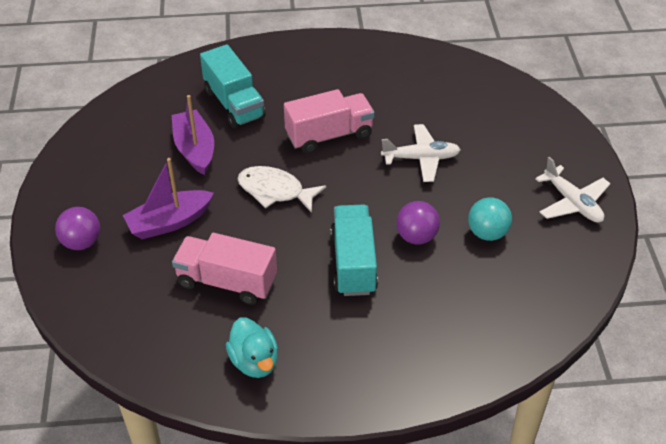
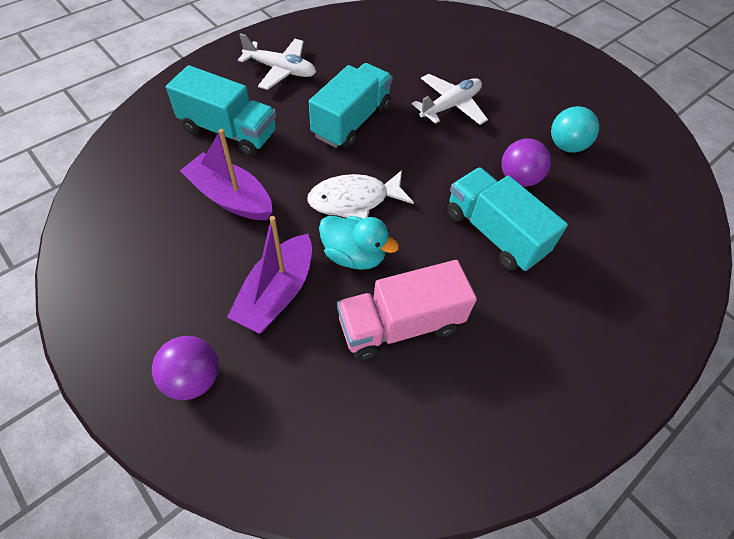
camera: 40 degrees left, 10 degrees up
turquoise duck [226,317,278,378] -> turquoise duck moved to [319,216,399,270]
pink truck [284,89,375,154] -> turquoise truck [309,63,393,148]
white plane [535,157,610,223] -> white plane moved to [238,33,316,90]

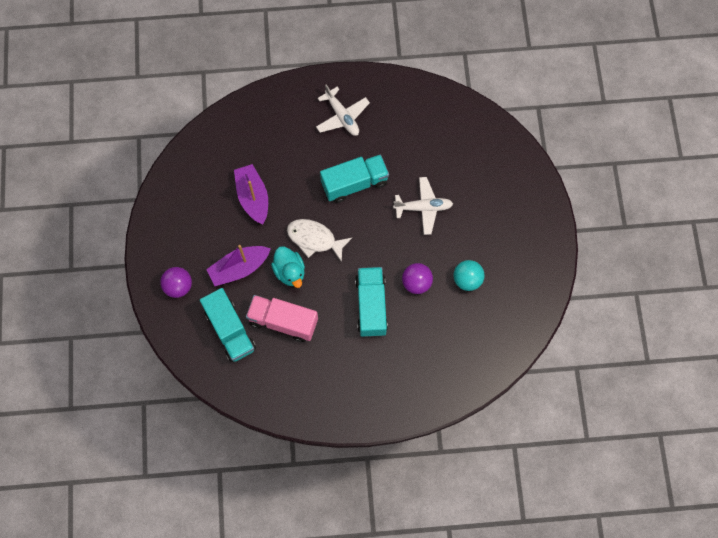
camera: 40 degrees right, 15 degrees up
turquoise truck [166,65,276,156] -> turquoise truck moved to [200,288,256,362]

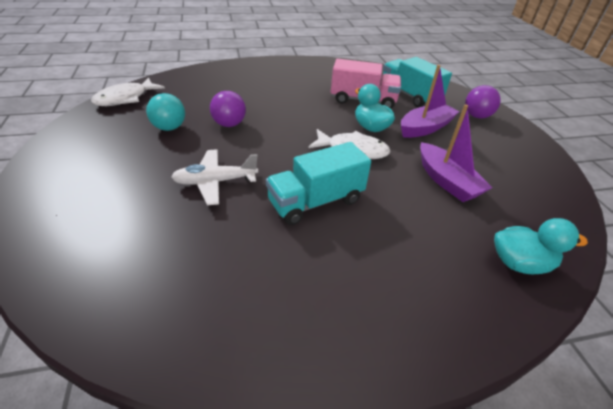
camera: 170 degrees right, 30 degrees down
white plane [316,84,370,136] -> none
turquoise truck [355,267,388,337] -> none
none -> white fish [91,77,165,106]
none -> turquoise duck [494,218,588,274]

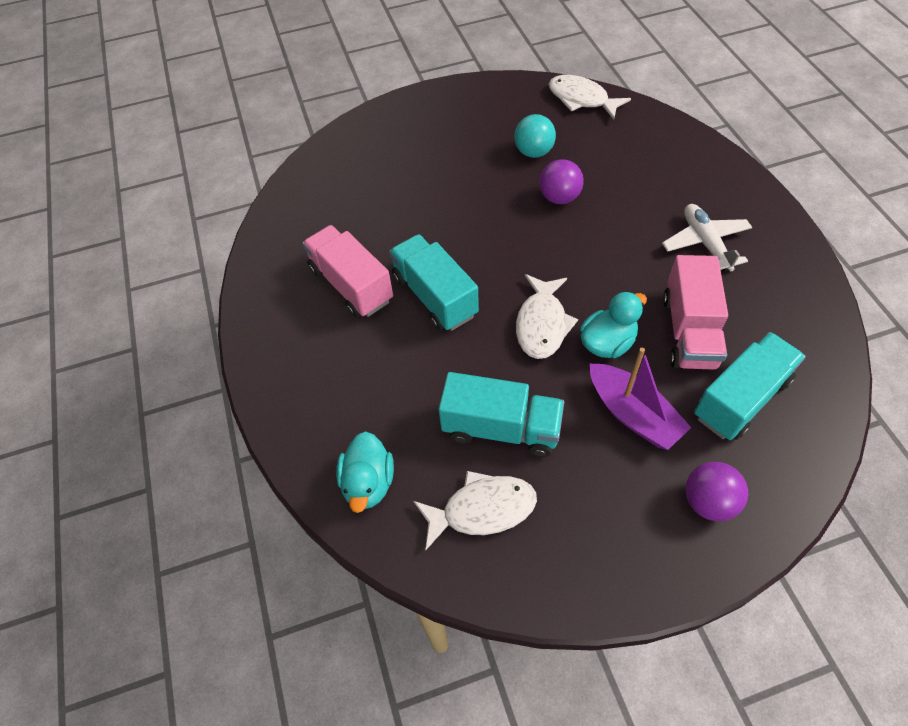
camera: 90 degrees right, 15 degrees up
white plane [171,149,258,205] -> white plane moved to [662,204,752,271]
purple boat [420,104,493,202] -> turquoise truck [439,372,564,457]
none -> pink truck [302,225,393,317]
none -> white fish [413,471,537,550]

